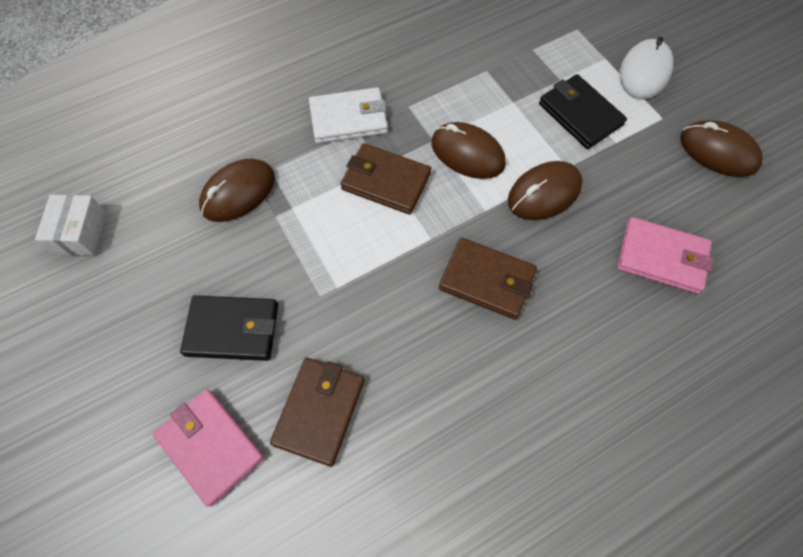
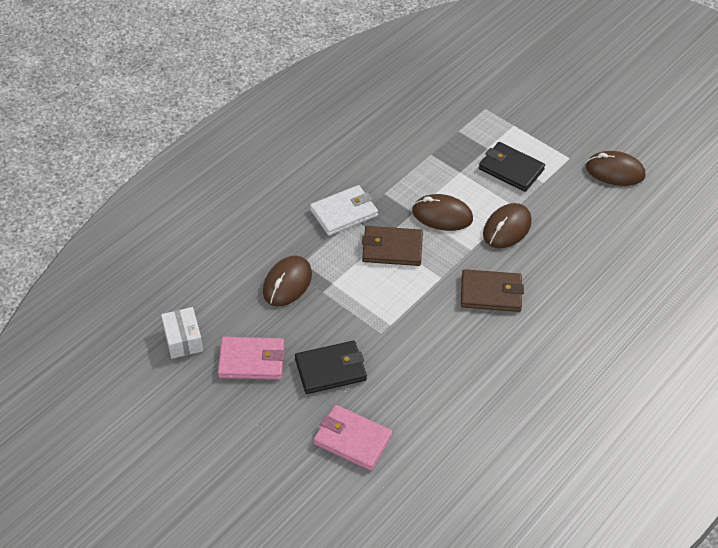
camera: 20 degrees left, 15 degrees down
brown wallet [270,358,365,467] -> none
pink wallet [617,217,713,294] -> pink wallet moved to [218,337,285,380]
white mouse [619,37,673,99] -> none

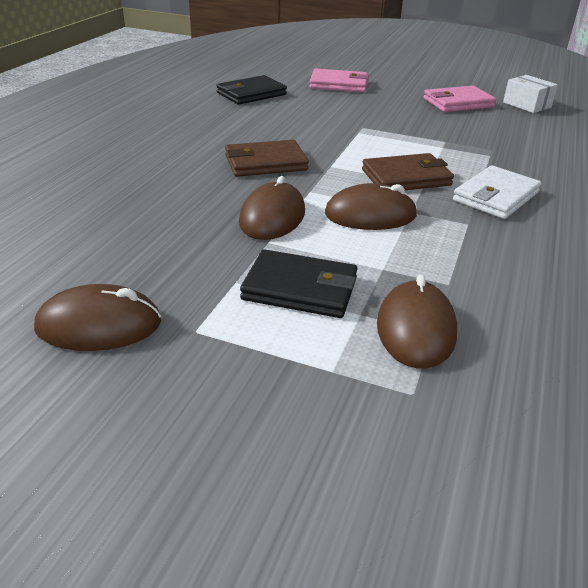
camera: 160 degrees right, 15 degrees down
brown mouse [263,256,312,306] -> brown mouse moved to [377,275,457,369]
black wallet [295,341,367,394] -> black wallet moved to [216,75,287,105]

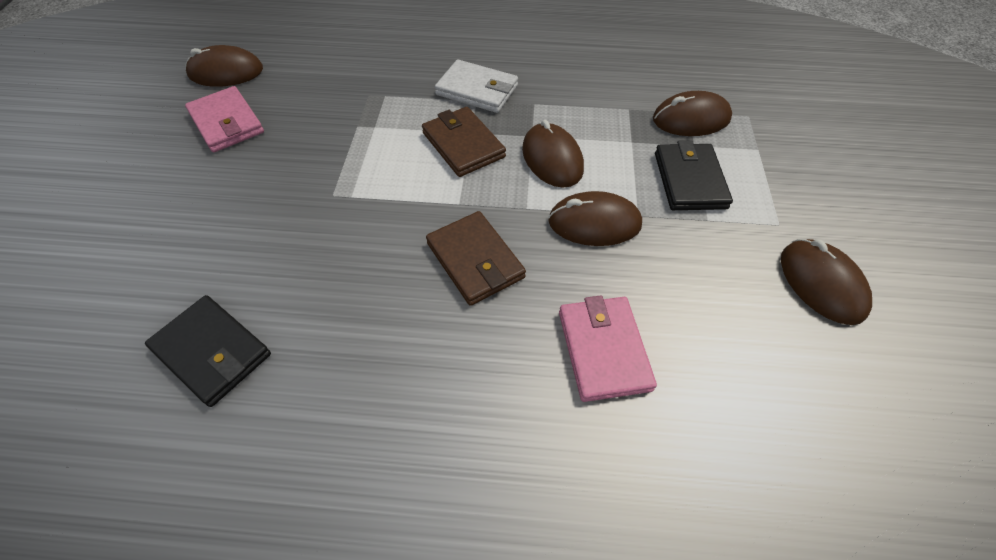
camera: 105 degrees left, 20 degrees up
pink wallet [309,68,369,93] -> pink wallet moved to [559,295,657,402]
white box [503,75,558,113] -> brown mouse [185,45,263,87]

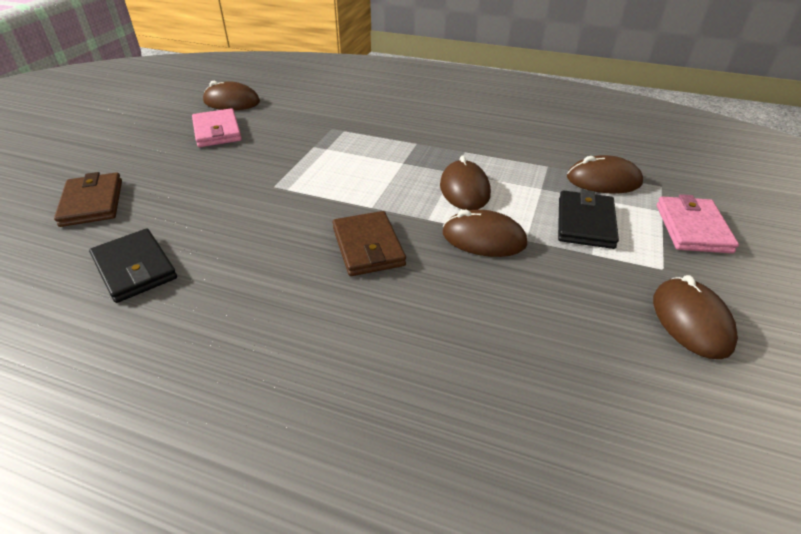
camera: 15 degrees right, 15 degrees down
brown wallet [422,107,506,177] -> brown wallet moved to [54,172,122,227]
white wallet [435,60,518,113] -> none
pink wallet [559,295,657,402] -> pink wallet moved to [657,194,739,254]

